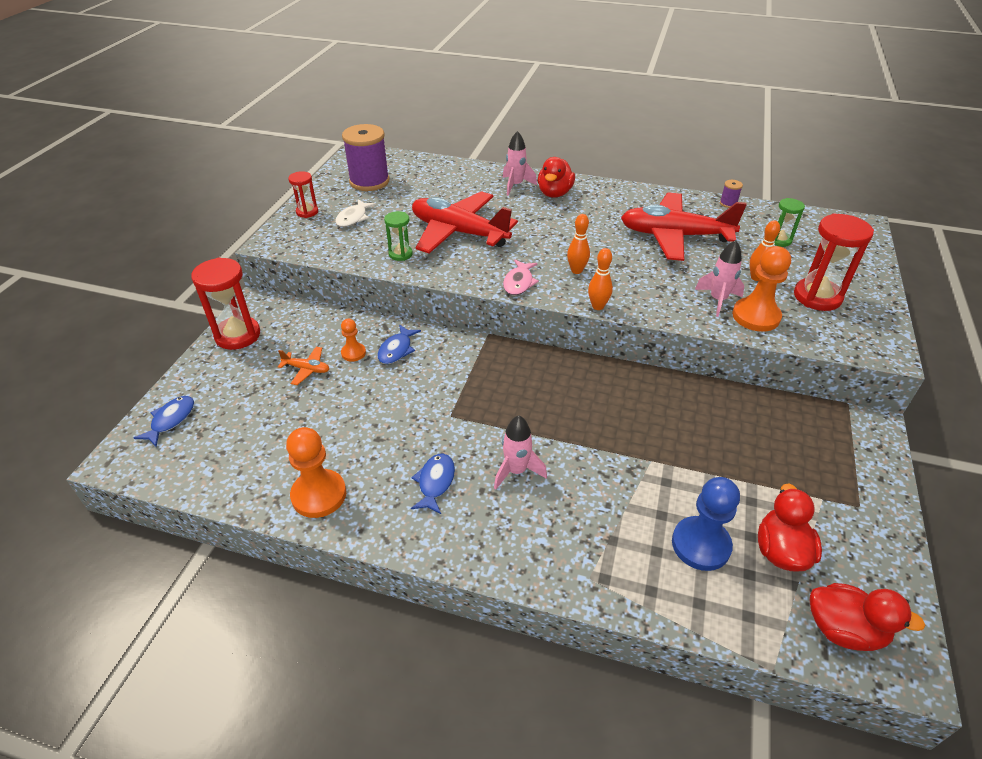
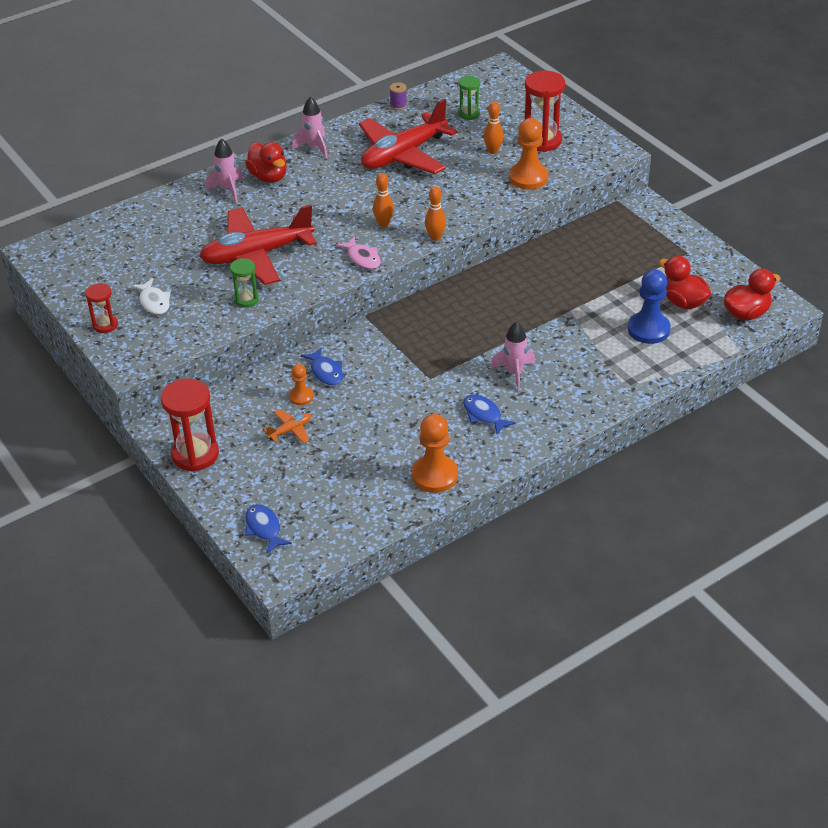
camera: 50 degrees left, 0 degrees up
purple spool [342,124,390,191] -> none
pink rocket [695,240,744,317] -> pink rocket moved to [292,97,328,158]

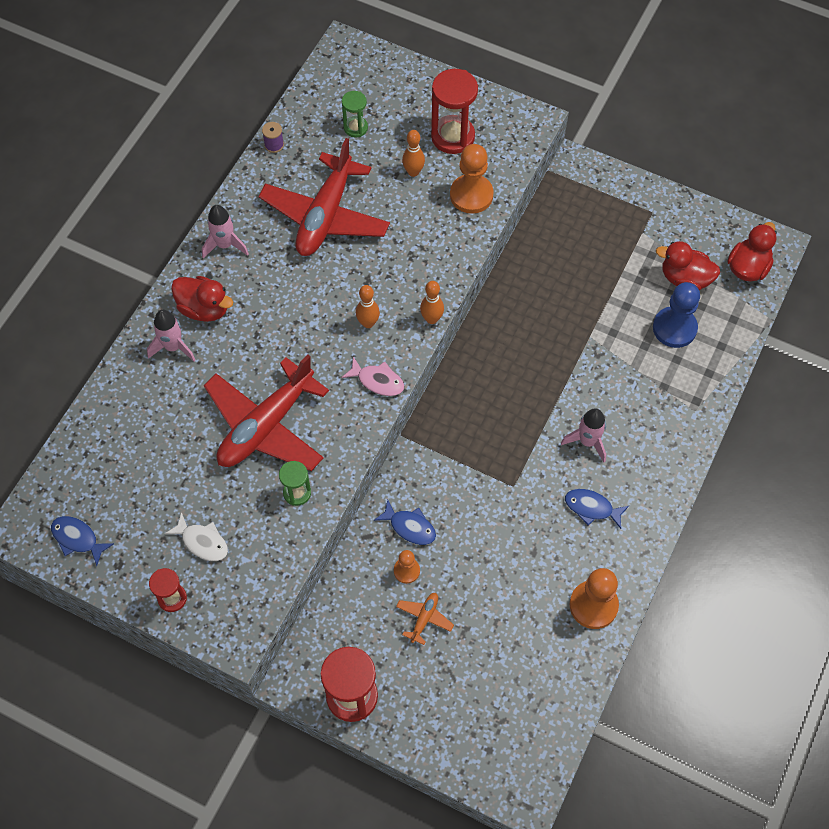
camera: 30 degrees left, 20 degrees up
blue fish [245,504,292,554] -> blue fish moved to [51,516,114,566]

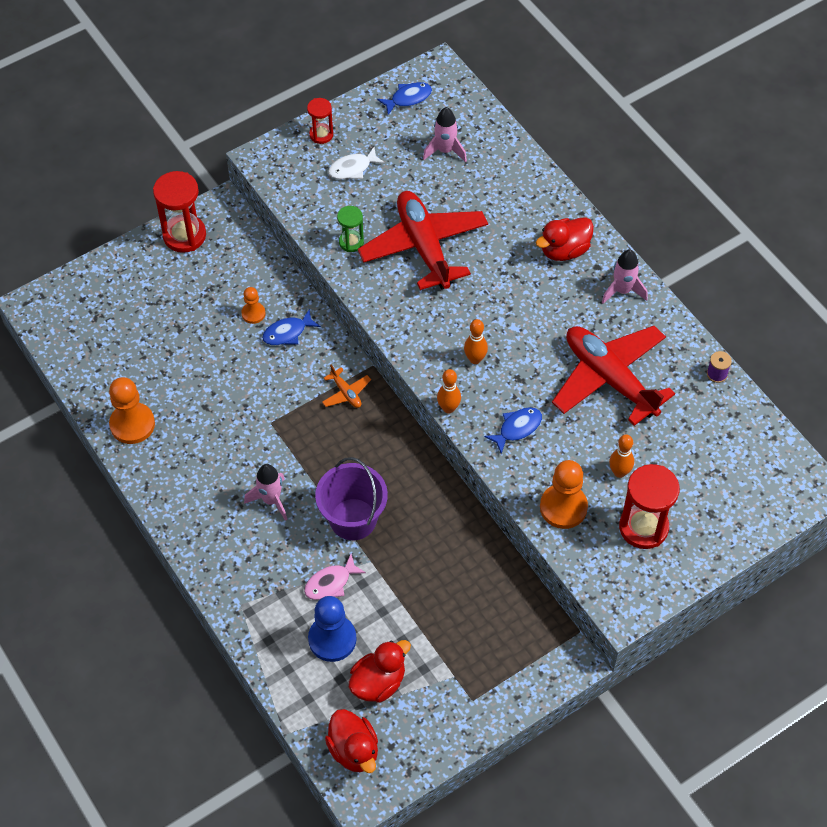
camera: 120 degrees right, 5 degrees down
pink rocket [147,310,195,361] -> pink rocket moved to [423,107,467,162]
green hourglass [342,91,368,138] -> none
pink fish [342,357,404,396] -> pink fish moved to [304,554,366,600]
orange plane [396,593,454,645] -> orange plane moved to [322,365,371,408]
blue fish [565,489,629,529] -> blue fish moved to [484,407,542,454]
none -> purple bucket [315,457,388,540]

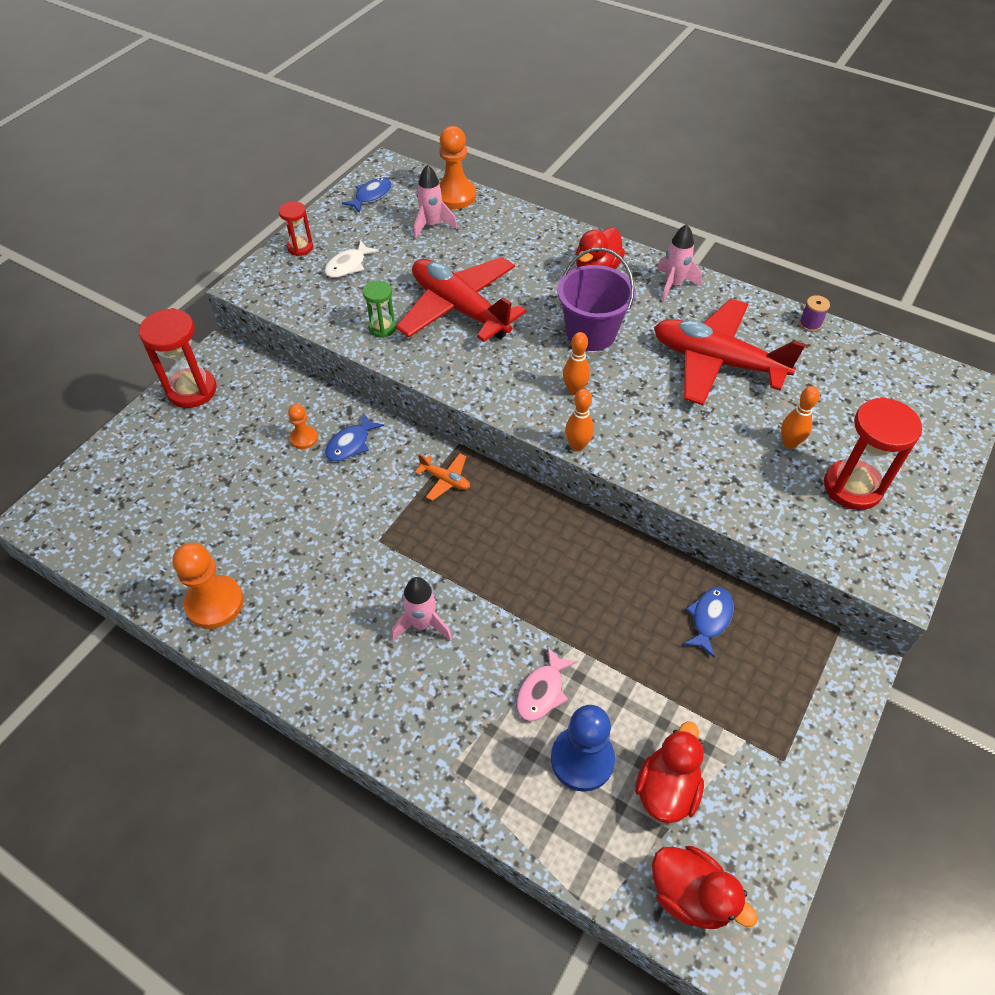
camera: 25 degrees left, 5 degrees down
purple bucket [315,457,388,540] -> purple bucket moved to [557,248,636,351]
blue fish [484,407,542,454] -> blue fish moved to [683,587,734,658]
orange pawn [540,460,588,529] -> orange pawn moved to [439,126,476,209]

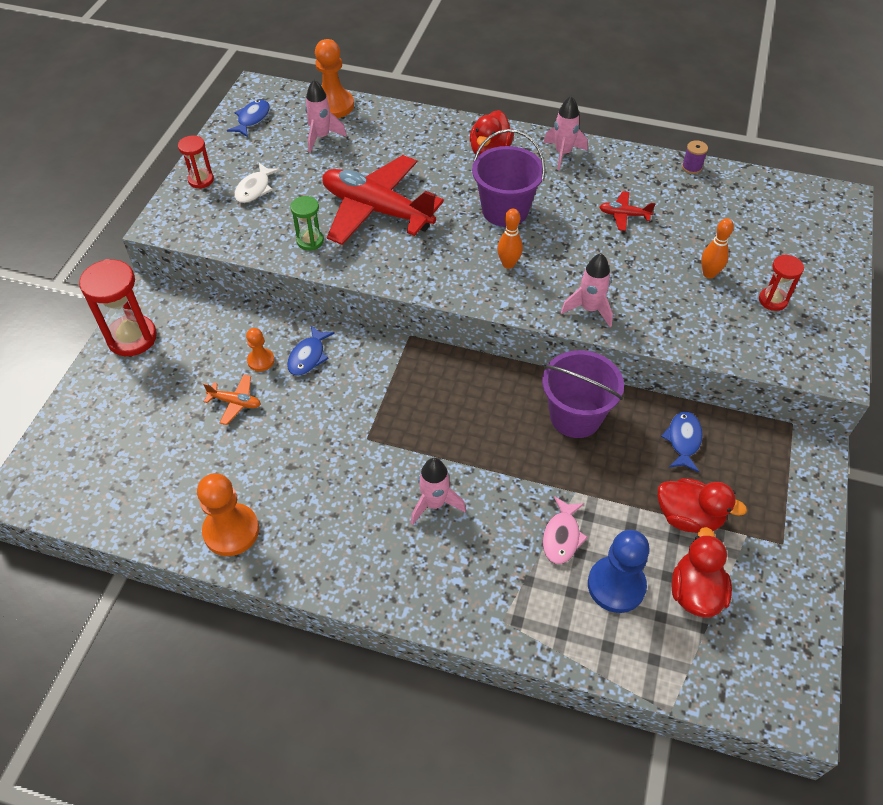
camera: 15 degrees left, 0 degrees up
orange plane [415,453,470,501] -> orange plane moved to [203,374,261,425]
orange bowling pin [565,389,594,451] -> none
red duck [652,846,758,929] -> red duck moved to [658,478,747,533]
red plane [654,299,806,405] -> red plane [600,191,655,231], size x0.40
red hourglass [824,397,922,510] -> red hourglass [759,255,804,311], size x0.56
none -> purple bucket [542,350,624,438]
none -> pink rocket [561,253,613,327]

